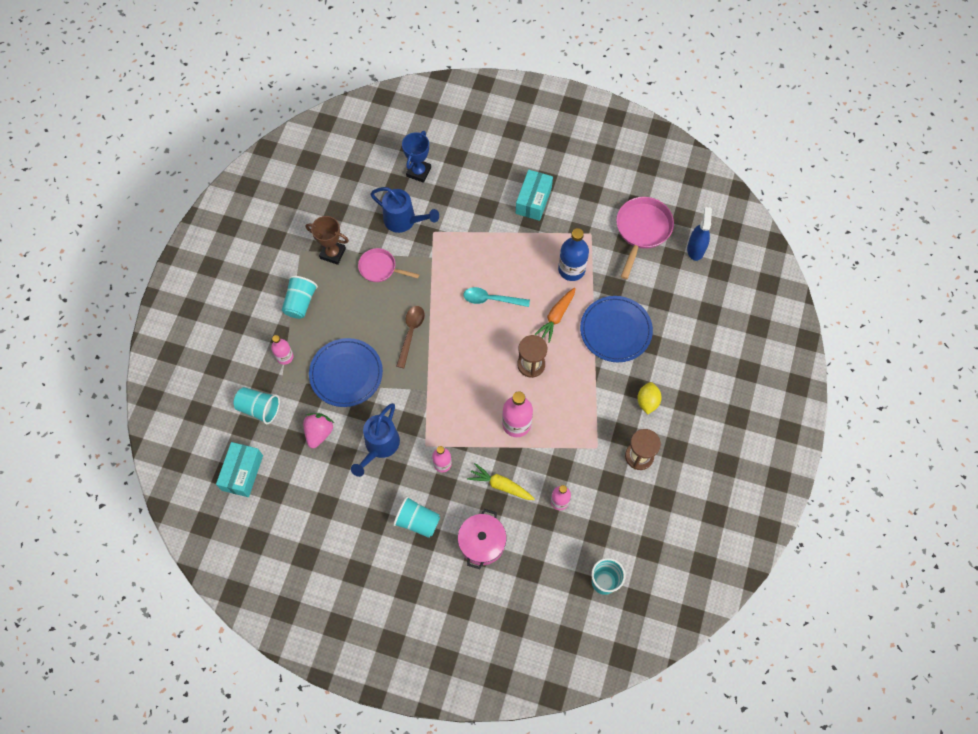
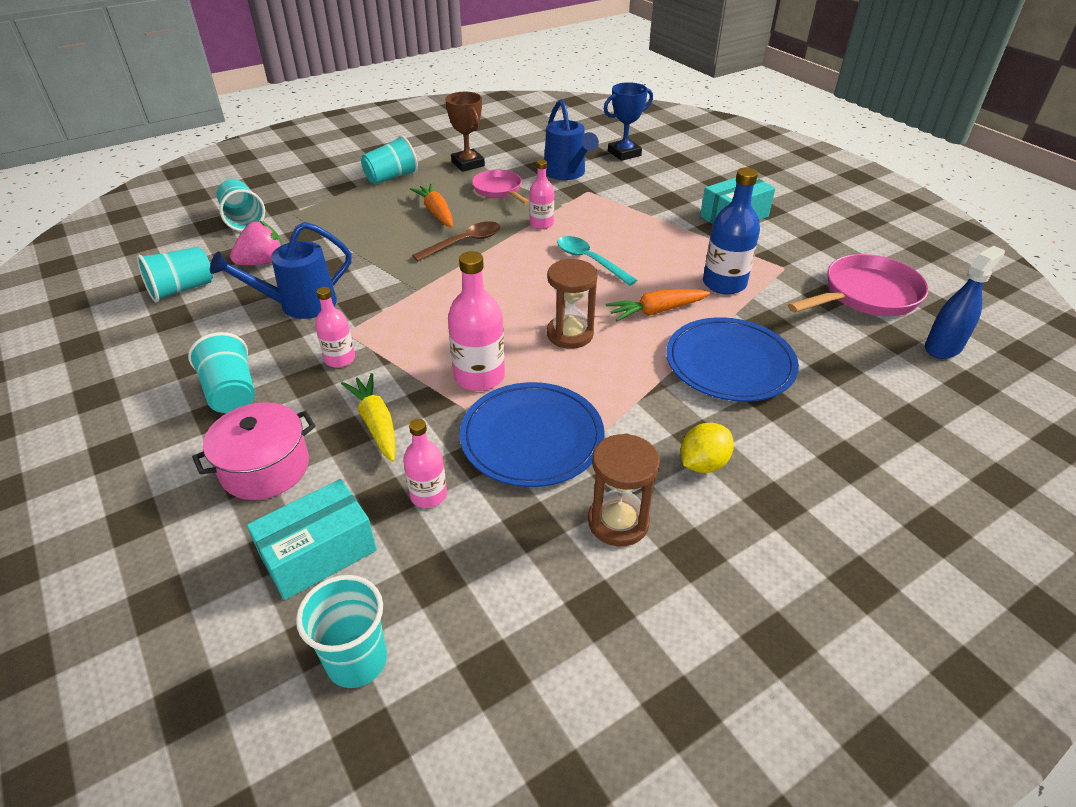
camera: 40 degrees right, 25 degrees down
turquoise box [216,442,263,497] -> turquoise box moved to [247,479,377,600]
pink bottle [271,335,294,365] -> pink bottle moved to [529,160,554,229]
blue plate [309,338,383,407] -> blue plate moved to [460,382,605,487]
none -> turquoise cup [137,247,213,303]
none -> orange carrot [410,184,453,227]

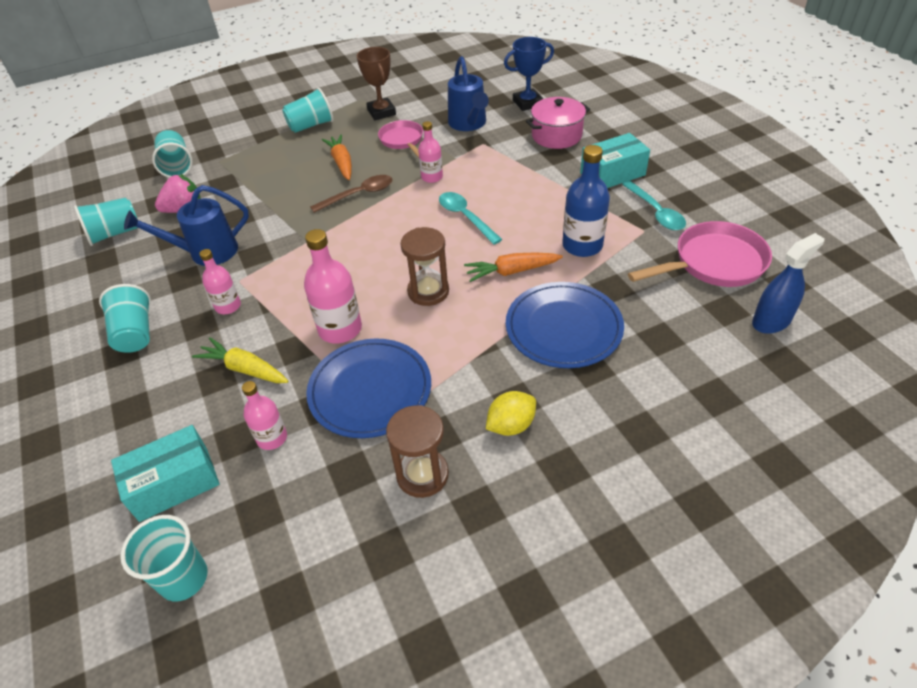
camera: 10 degrees right, 5 degrees up
pink pot [192,402,316,500] -> pink pot moved to [526,97,590,149]
yellow carrot [341,373,396,462] -> yellow carrot turned 45 degrees counterclockwise [192,337,288,383]
none -> turquoise spoon [622,181,686,230]

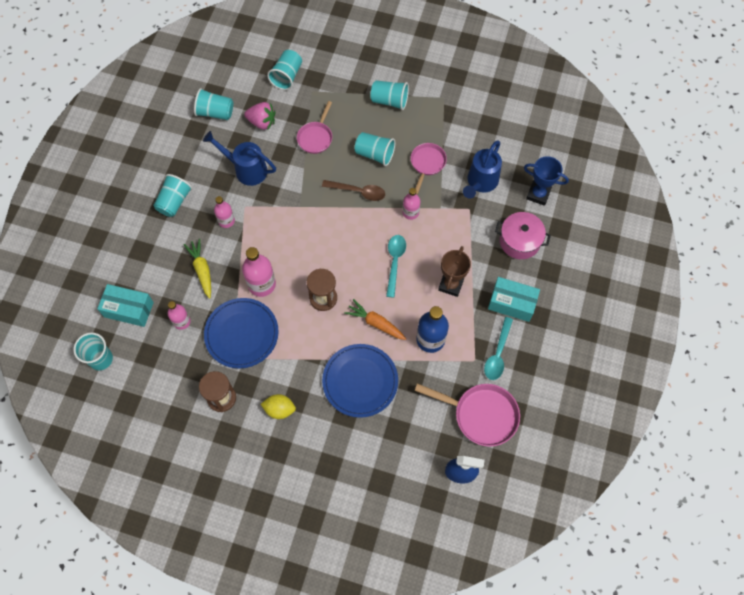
camera: 40 degrees right, 20 degrees up
orange carrot [322,134,352,180] -> turquoise cup [355,132,395,166]
brown trophy [357,47,396,120] -> brown trophy moved to [438,246,471,297]
none -> pink pan [297,101,332,154]

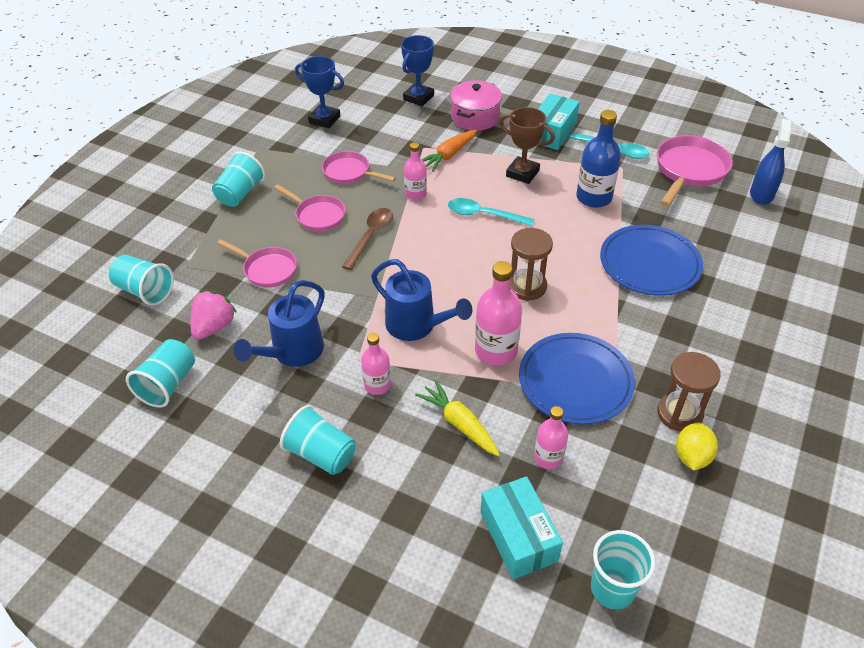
camera: 80 degrees left, 20 degrees down
turquoise box [97,284,154,327] -> turquoise box turned 45 degrees counterclockwise [480,476,563,580]
yellow carrot [184,239,211,299] -> yellow carrot turned 60 degrees clockwise [415,380,500,456]
yellow lemon [261,394,296,419] -> yellow lemon moved to [676,422,718,471]
orange carrot [344,299,406,340] -> orange carrot moved to [422,130,477,172]
turquoise cup [355,132,395,166] -> pink pan [274,184,346,231]
blue watering can [463,141,502,199] -> blue watering can moved to [371,259,472,341]
none -> blue trophy [295,56,344,128]

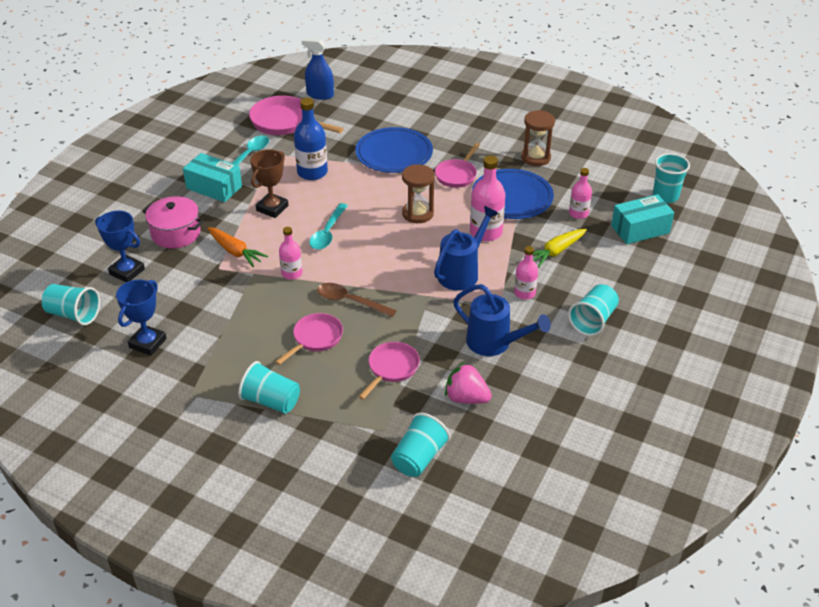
camera: 90 degrees left, 5 degrees down
turquoise cup [126,339,195,408] -> turquoise cup moved to [42,284,100,325]
pink pan [322,151,396,184] -> pink pan moved to [435,143,480,188]
yellow lemon [676,422,718,471] -> none

